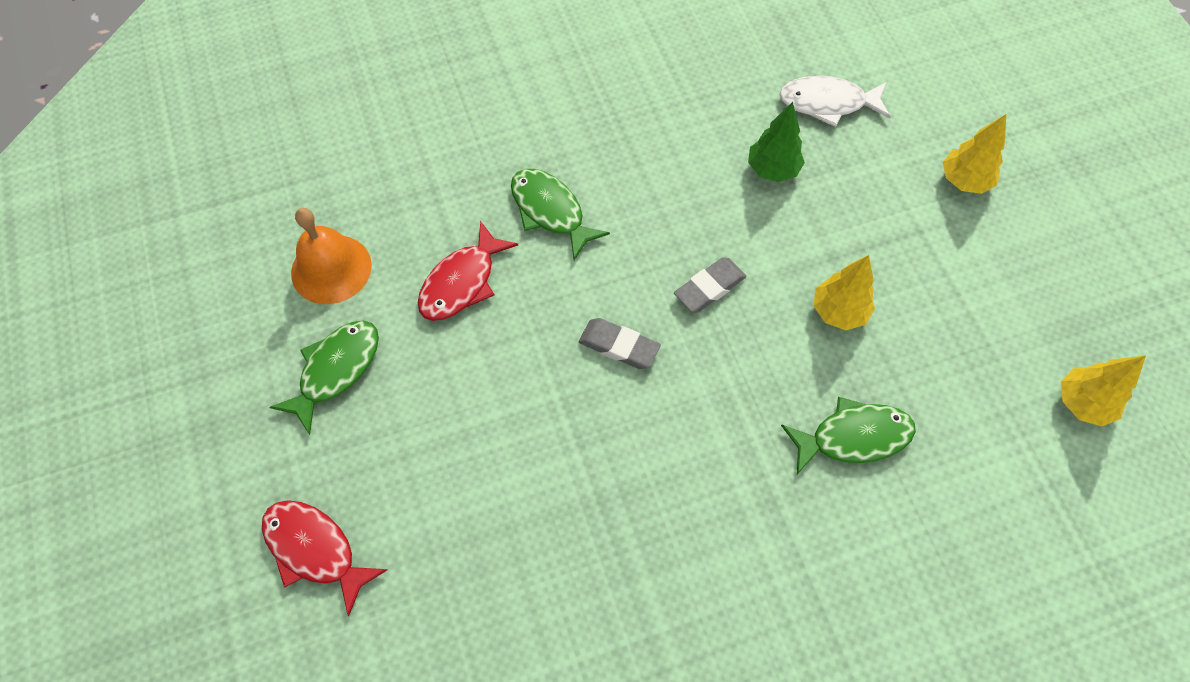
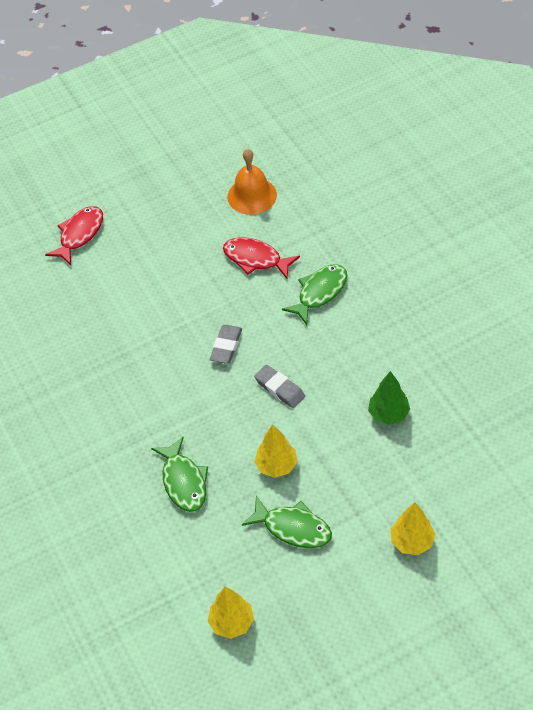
camera: 85 degrees right, 10 degrees down
green fish [270,321,379,435] -> green fish moved to [242,496,332,548]
white fish [779,76,891,127] -> none

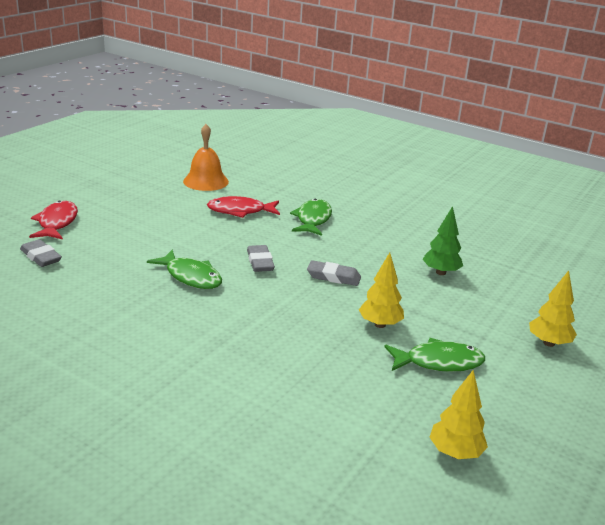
camera: 35 degrees left, 25 degrees down
green fish [151,437,208,512] -> green fish moved to [147,250,222,289]
none -> grey eraser [20,239,62,267]

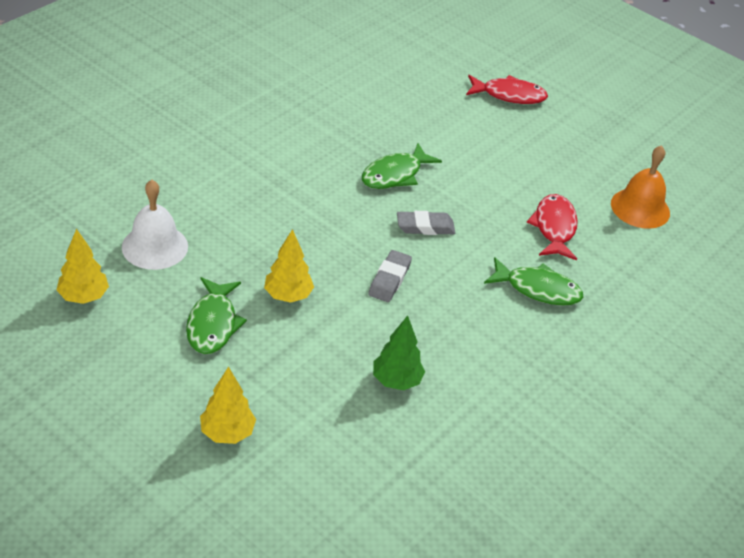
camera: 95 degrees right, 15 degrees up
grey eraser [20,239,62,267] -> none
none -> white bell [122,180,188,270]

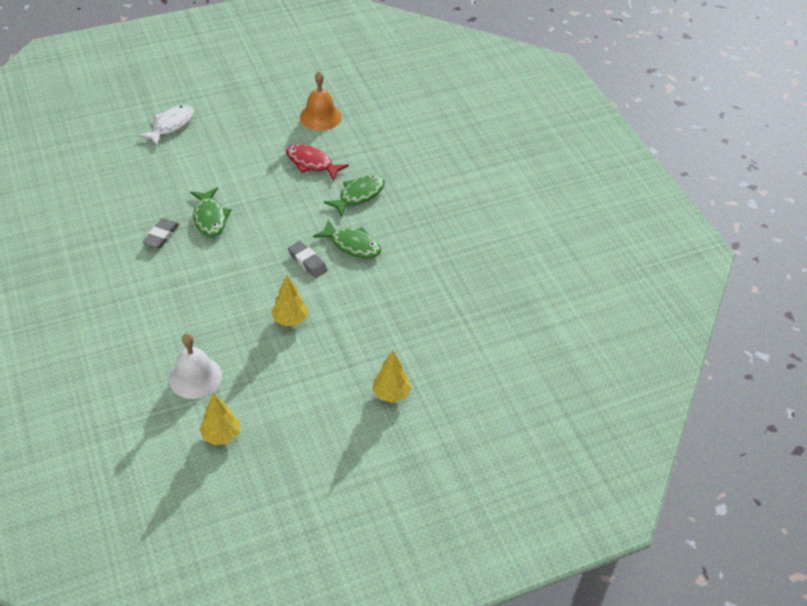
camera: 60 degrees left, 5 degrees up
green fish [186,277,247,354] -> green fish moved to [313,219,381,258]
green tree [373,315,425,390] -> none
grey eraser [397,211,455,235] -> grey eraser moved to [142,218,180,249]
red fish [466,75,548,104] -> white fish [138,105,194,146]

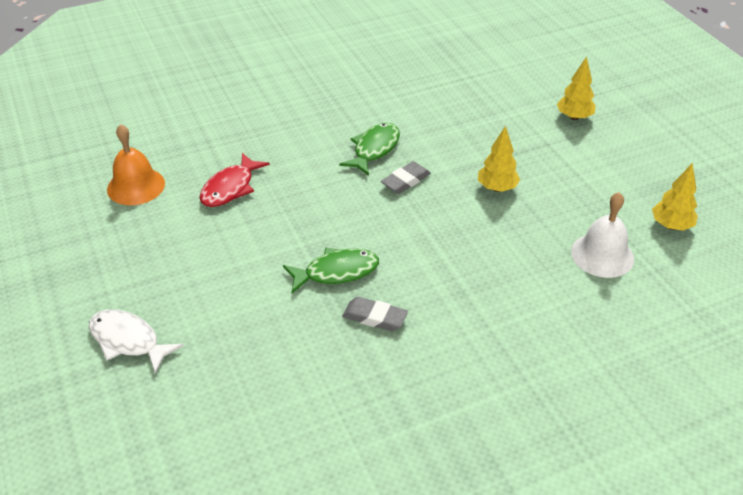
camera: 90 degrees left, 5 degrees down
green fish [324,175,385,217] -> none

